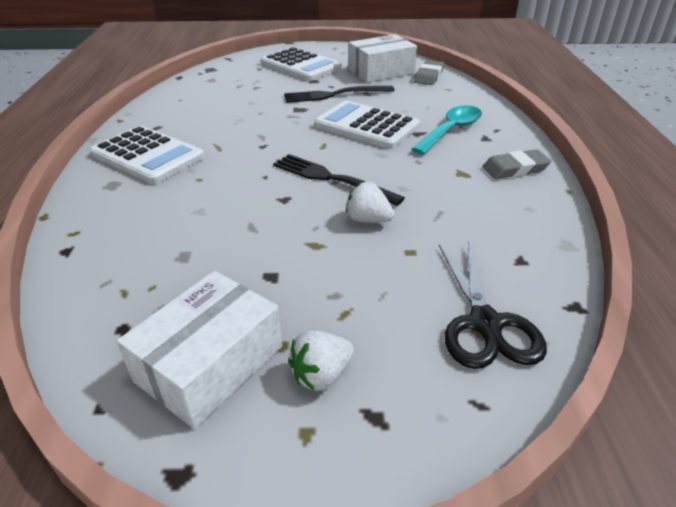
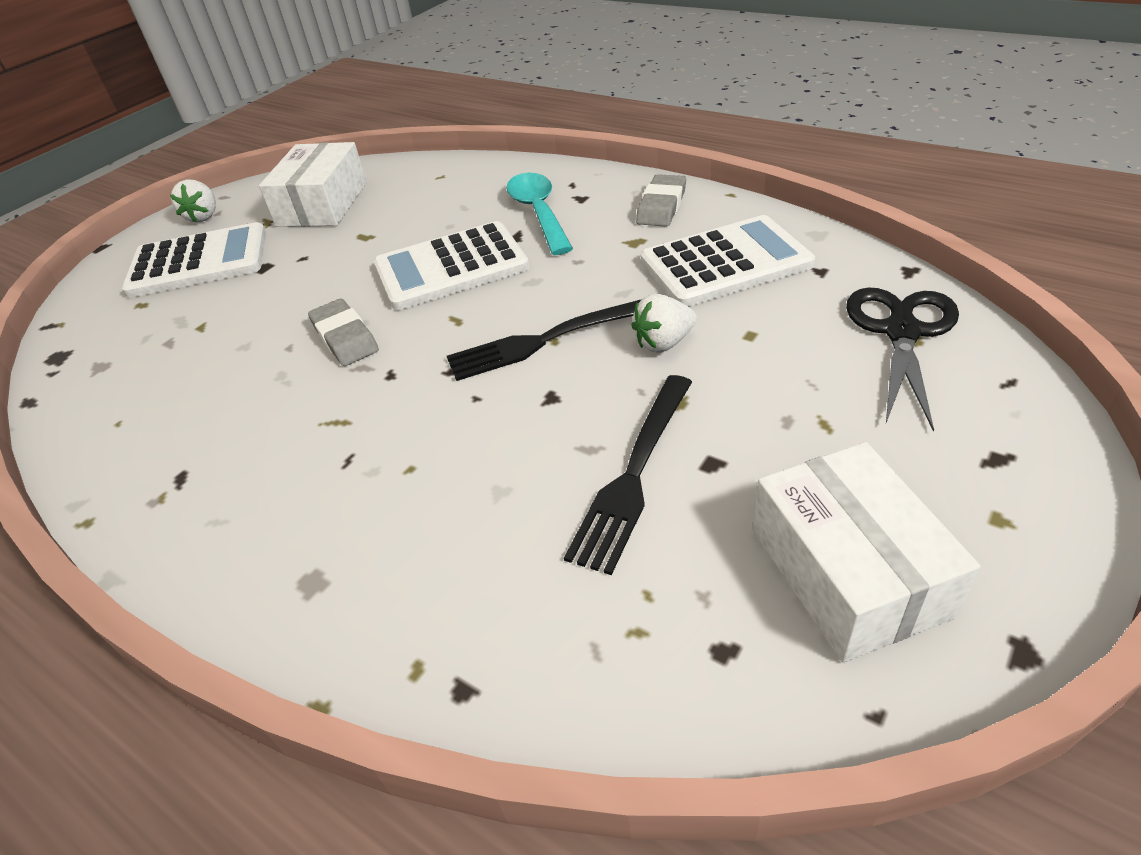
camera: 50 degrees left, 5 degrees up
white calculator [90,126,205,184] -> white calculator moved to [641,215,815,307]
black fork [284,86,395,103] -> black fork moved to [564,375,692,575]
white strawberry [288,330,354,391] -> white strawberry moved to [170,179,216,222]
grey eraser [414,60,444,85] -> grey eraser moved to [308,298,379,366]
black scissors [439,241,547,369] -> black scissors turned 105 degrees counterclockwise [846,287,959,432]

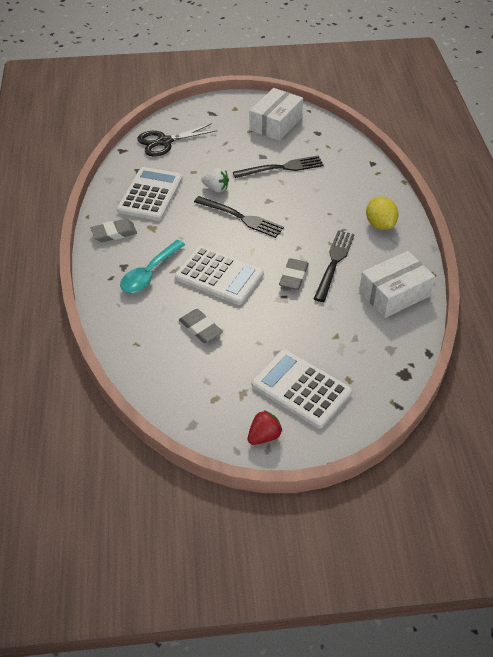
camera: 135 degrees left, 5 degrees up
white strawberry [170,179,216,222] -> red strawberry [248,410,282,445]
white box [259,142,367,227] -> white box moved to [359,251,435,318]
white calculator [641,215,815,307] -> white calculator turned 75 degrees clockwise [117,167,183,221]
none -> grey eraser [179,309,223,343]
none -> black fork [314,231,355,302]
none -> yellow lemon [366,196,399,230]

